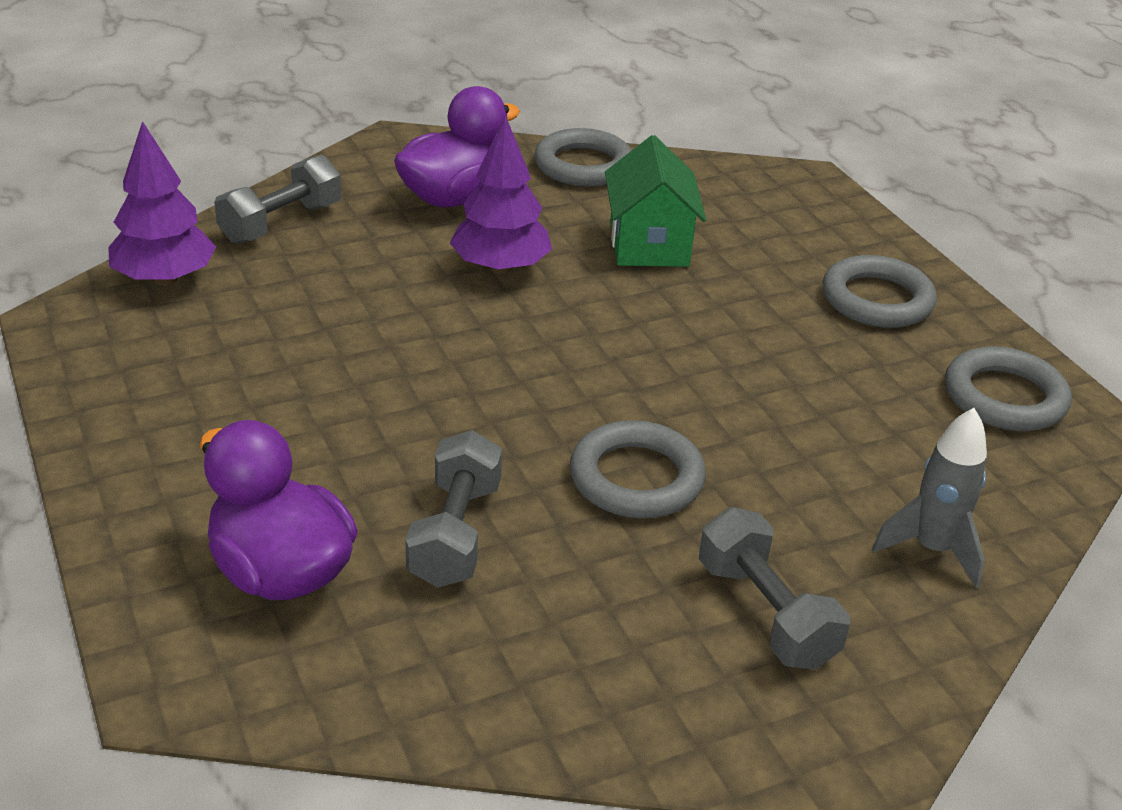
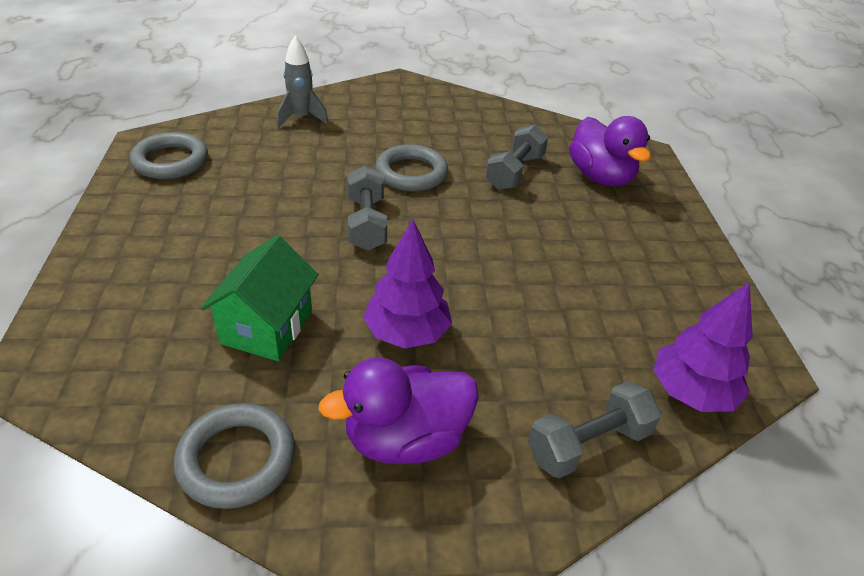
camera: 160 degrees left, 5 degrees up
grey dumbbell [699,507,850,670] -> grey dumbbell moved to [348,165,387,251]
grey ring [823,255,937,328] -> none

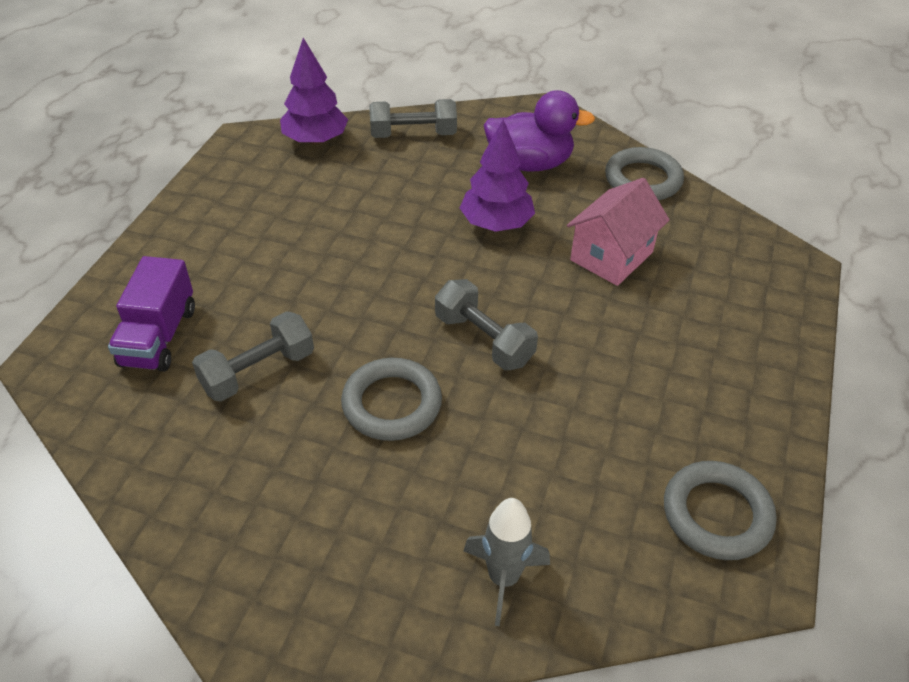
camera: 155 degrees left, 5 degrees up
green house [200,235,319,361] -> pink house [567,178,670,286]
grey dumbbell [348,165,387,251] -> grey dumbbell turned 60 degrees counterclockwise [435,279,538,370]
purple duck [569,116,651,186] -> purple truck [108,256,195,372]

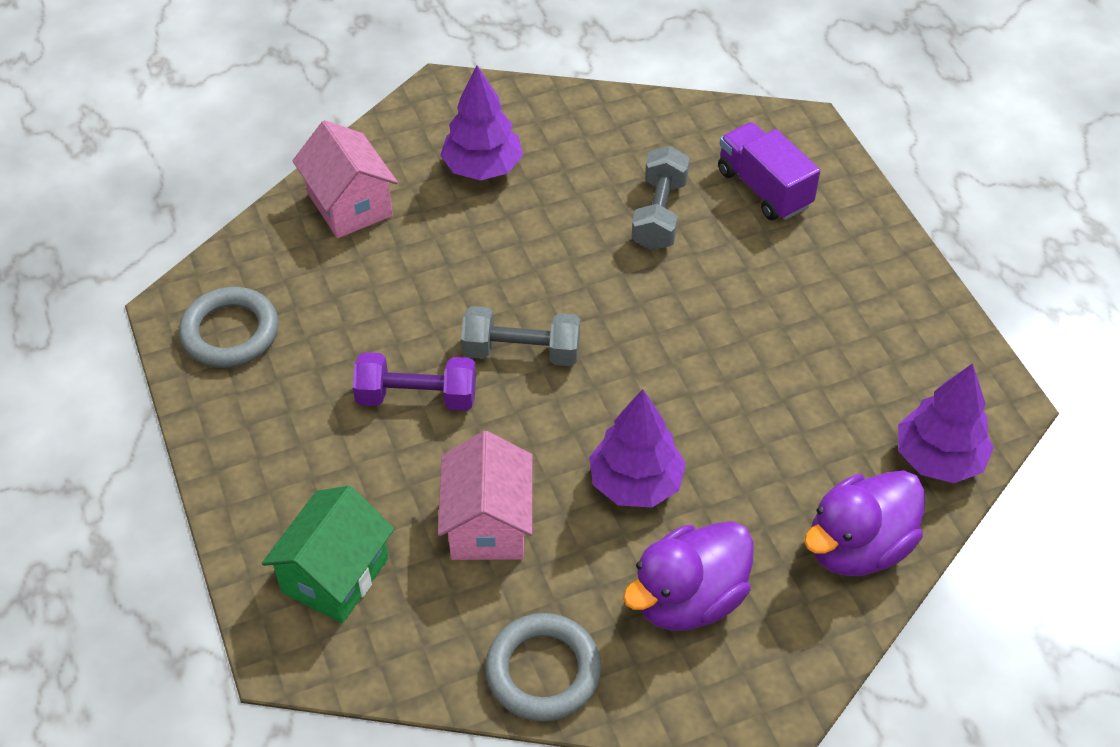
camera: 140 degrees right, 5 degrees up
grey ring [341,358,442,441] -> none
grey dumbbell [369,99,457,138] -> purple duck [804,470,925,576]
grey rocket [464,498,550,626] -> pink house [292,120,398,238]
none -> green house [262,486,394,623]
none -> purple dumbbell [353,352,476,411]
none -> purple tree [440,66,523,181]

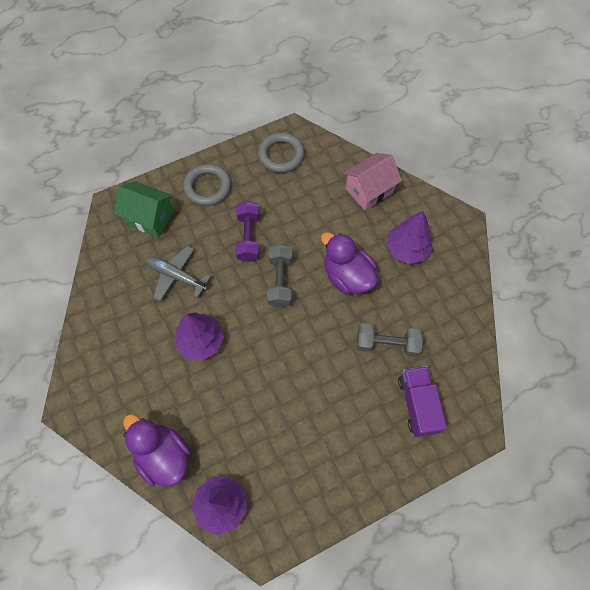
camera: 85 degrees right, 15 degrees up
pink house [438,431,533,560] -> grey plane [146,246,211,301]
grey ring [485,613,602,722] -> grey ring moved to [183,164,231,206]
purple duck [623,521,754,631] -> purple duck moved to [321,232,378,294]
purple truck [718,122,820,220] -> purple truck turned 60 degrees counterclockwise [398,366,447,437]

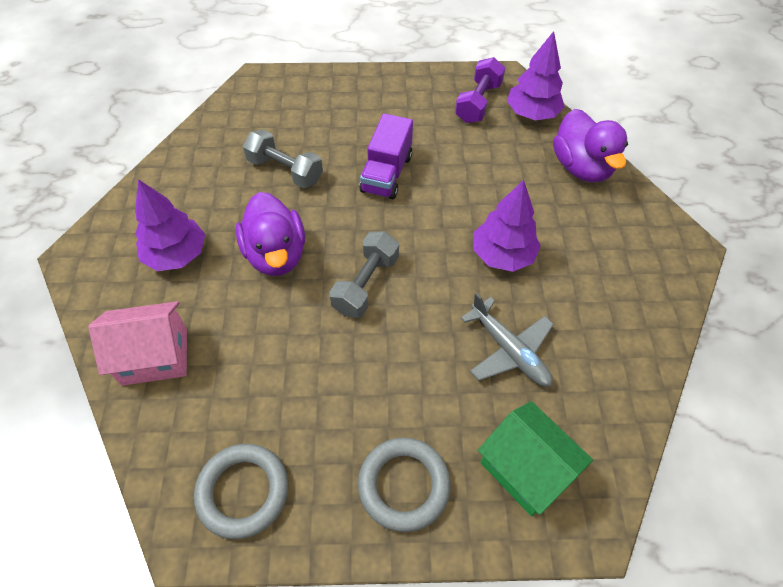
camera: 155 degrees left, 10 degrees down
purple dumbbell [235,201,259,262] -> purple dumbbell moved to [455,57,505,123]
purple truck [398,366,447,437] -> purple truck moved to [359,113,413,200]

